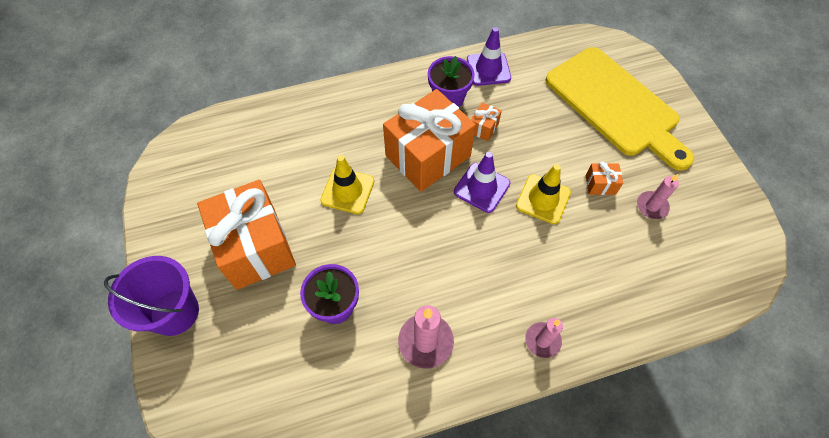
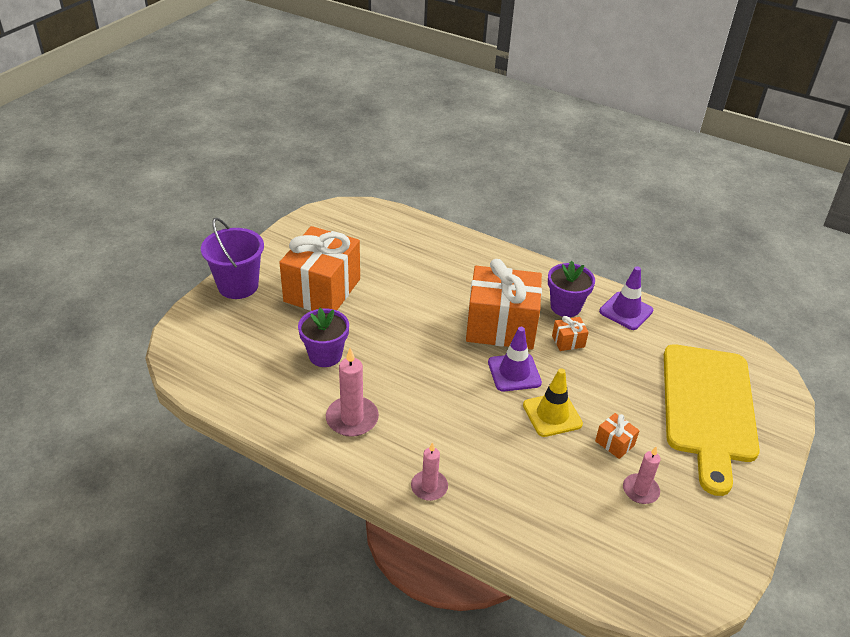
camera: 45 degrees right, 20 degrees down
yellow traffic cone [320,155,374,214] -> none

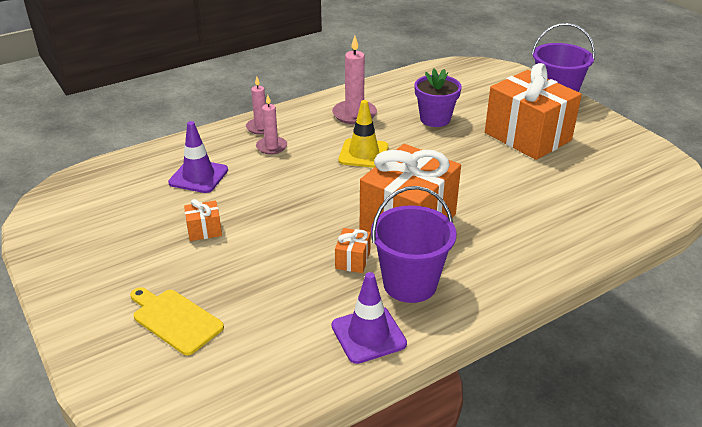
camera: 120 degrees right, 5 degrees down
purple traffic cone [488,327,542,392] -> purple traffic cone moved to [168,121,228,193]
yellow traffic cone [523,368,583,437] -> yellow traffic cone moved to [338,100,389,168]
purple flower pot [548,261,595,317] -> purple bucket [371,186,456,303]
pink candle [623,446,661,504] -> pink candle moved to [256,95,287,155]
yellow cutting board [664,344,760,496] -> yellow cutting board [130,287,224,355], size x0.47

